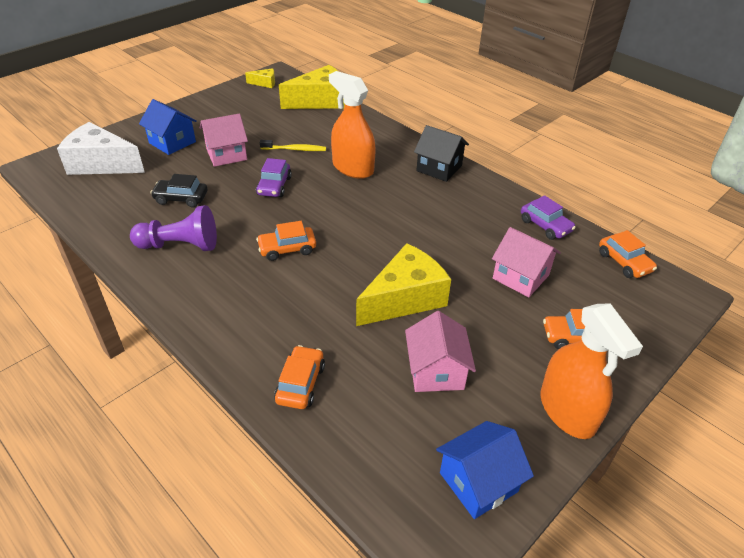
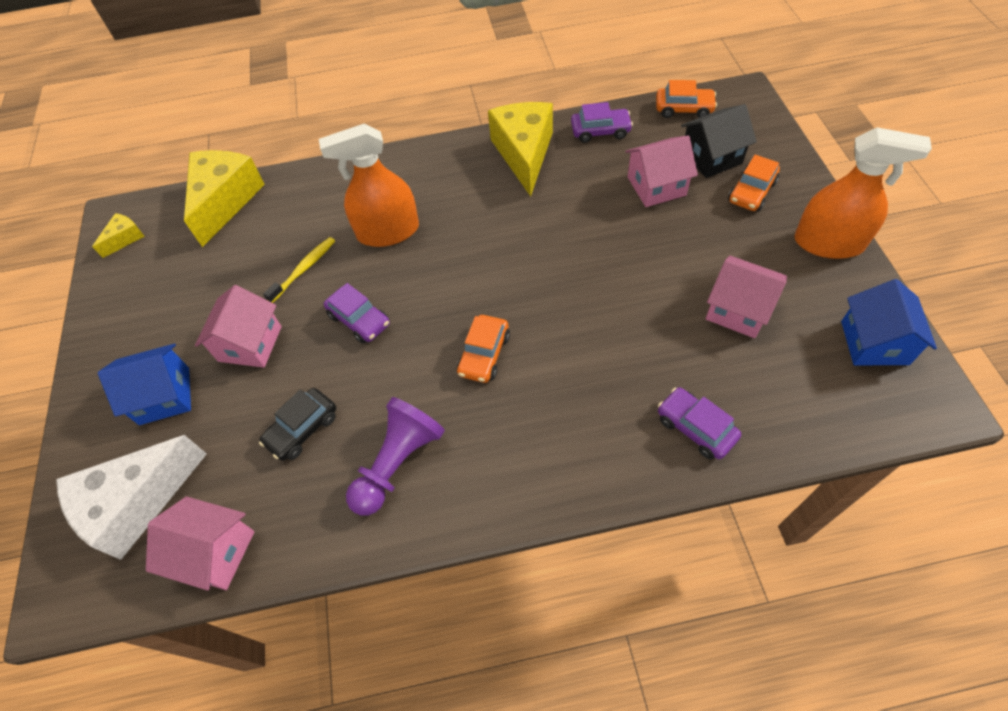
camera: 50 degrees left, 15 degrees up
orange car [274,345,325,409] -> purple car [658,387,741,459]
yellow cheese [356,243,451,326] -> yellow cheese moved to [488,102,553,197]
black house [414,125,469,182] -> black house moved to [681,104,757,178]
none -> pink house [146,496,255,591]

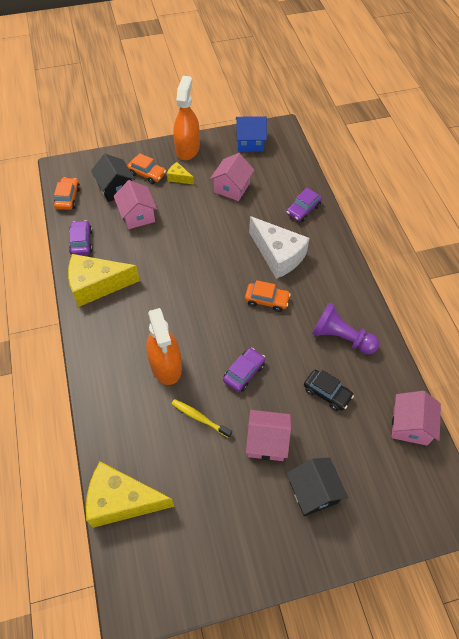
camera: 100 degrees left, 0 degrees up
white cheese [56,435,207,560] -> white cheese moved to [249,216,310,279]
yellow cheese [92,213,145,258] -> yellow cheese moved to [167,162,194,185]
blue house [98,344,191,425] -> black house [287,457,348,516]

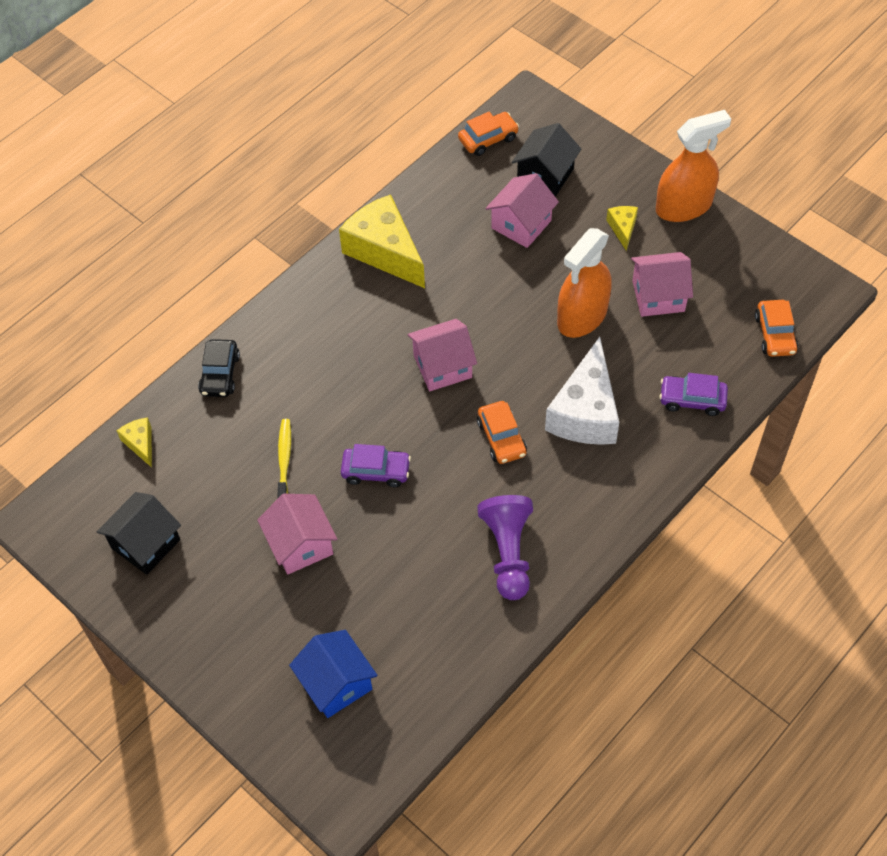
camera: 60 degrees right, 0 degrees up
purple car [69,220,92,255] -> none
yellow cheese [86,462,174,528] -> yellow cheese [117,417,152,468], size x0.46
orange car [127,153,166,184] -> orange car moved to [755,300,798,357]
orange spray bottle [146,308,182,385] -> orange spray bottle moved to [557,228,612,338]
blue house [236,116,267,152] -> blue house moved to [289,630,378,718]
black house [287,457,348,516] -> black house moved to [97,492,181,575]
black car [304,370,354,411] -> black car moved to [198,339,240,397]
pink house [392,391,441,446] -> pink house moved to [408,319,477,391]

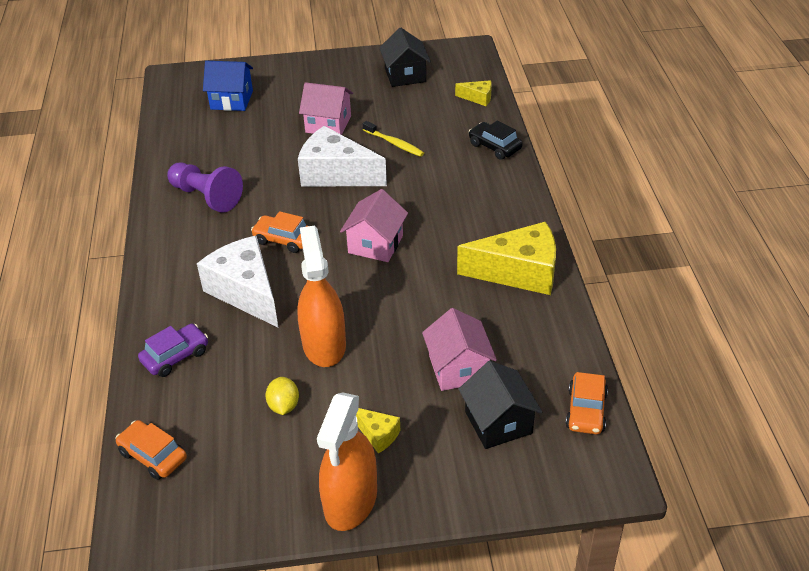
camera: 130 degrees right, 15 degrees down
purple car [341,444,411,487] -> white cheese [298,126,387,186]
pink house [631,252,693,317] -> yellow lemon [265,377,299,415]

